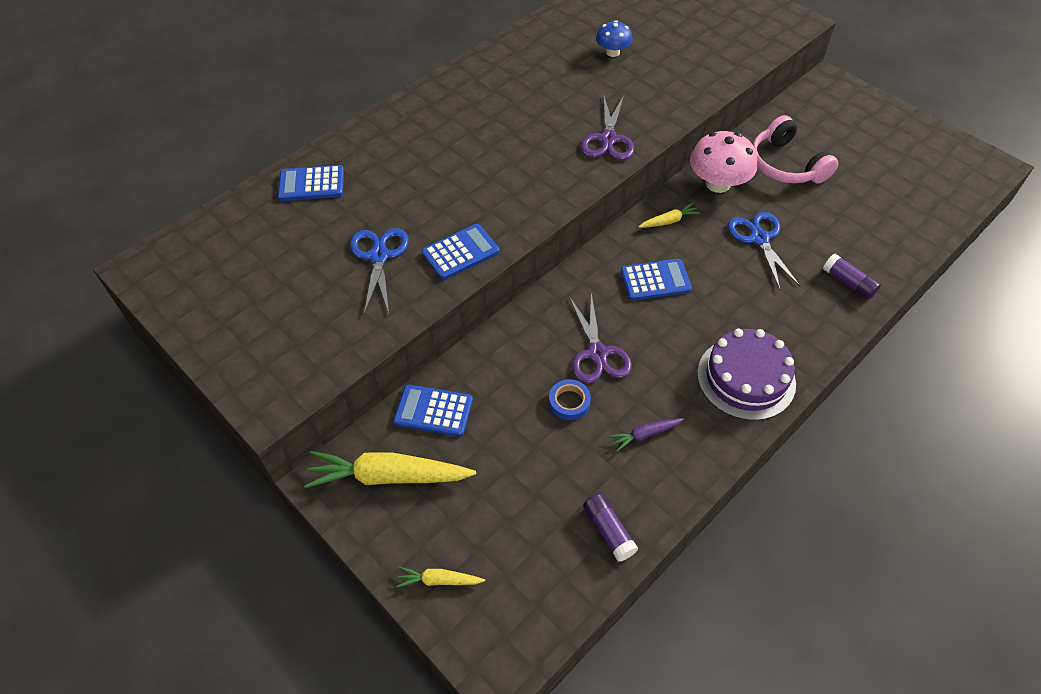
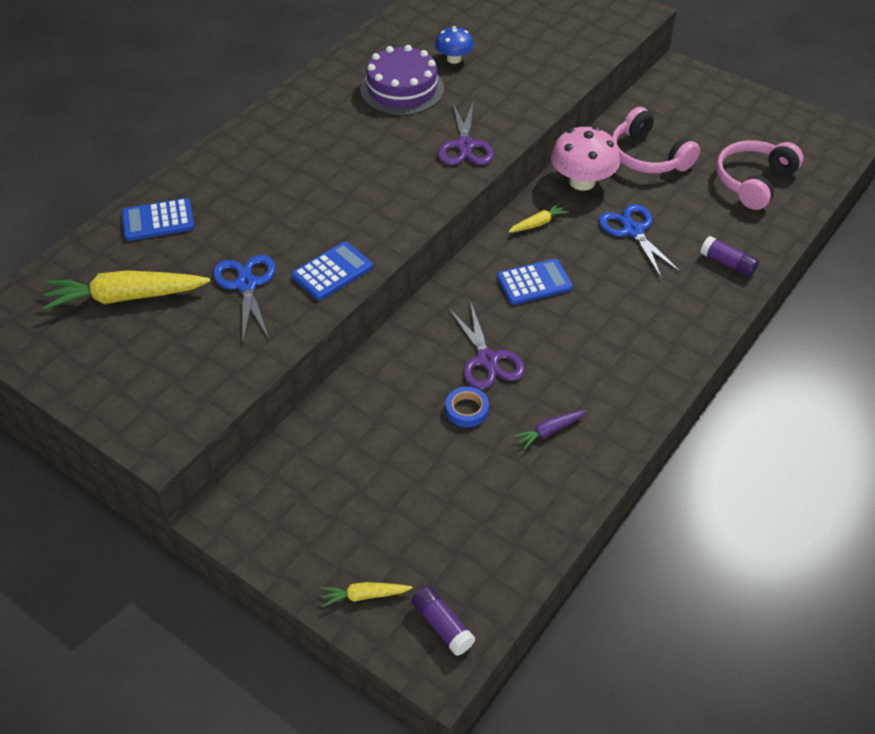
camera: 10 degrees left, 5 degrees down
yellow carrot [304,451,476,488] -> yellow carrot moved to [42,270,210,310]
blue calculator [393,384,473,437] -> none
purple glue stick [583,493,638,562] -> purple glue stick moved to [411,585,475,656]
purple cake [697,328,796,421] -> purple cake moved to [360,45,444,115]
none -> pink headphones [716,140,803,210]

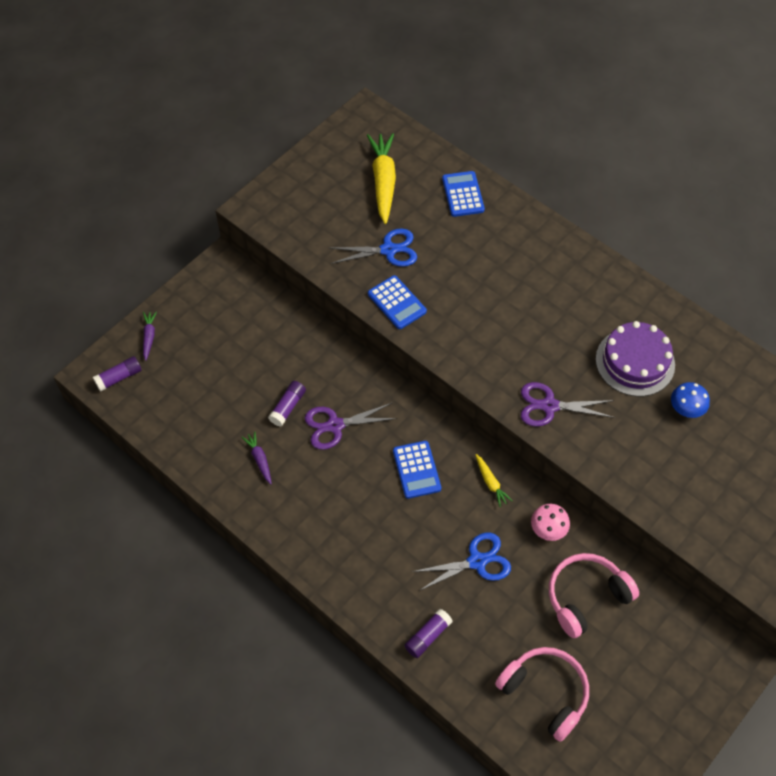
camera: 95 degrees right, 10 degrees up
yellow carrot [321,582,412,607] -> purple carrot [143,311,157,361]
blue tape [445,387,489,427] -> purple glue stick [268,381,306,426]
pink mushroom [551,126,620,191] -> pink mushroom [531,504,570,541], size x0.59

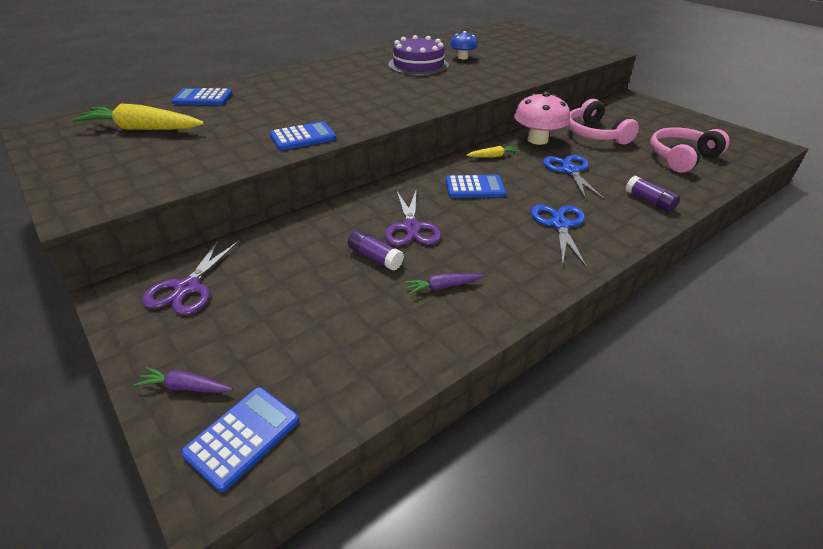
camera: 80 degrees left, 20 degrees down
purple glue stick [93,356,142,392] -> blue calculator [181,387,299,492]
blue scissors [331,228,417,267] -> blue scissors moved to [531,205,587,268]
purple scissors [521,382,615,427] -> purple scissors moved to [142,238,240,315]
pink mushroom [531,504,570,541] -> pink mushroom [514,92,570,145], size x1.70

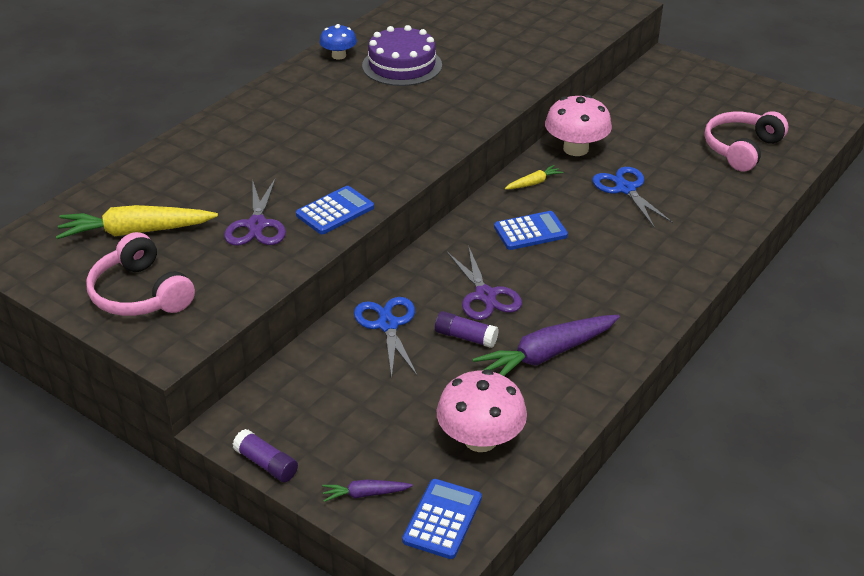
camera: 15 degrees left, 0 degrees up
purple scissors [142,238,240,315] -> purple scissors moved to [224,178,286,245]
blue calculator [172,88,233,105] -> none
purple carrot [405,273,483,294] -> purple carrot [472,315,620,376], size x2.07
blue mushroom [450,31,478,59] -> blue mushroom moved to [320,24,357,59]
blue scissors [531,205,587,268] -> blue scissors moved to [354,297,417,378]
pink headphones [567,99,639,144] -> pink headphones moved to [86,232,195,316]
purple glue stick [626,176,680,212] -> purple glue stick moved to [232,429,298,482]
none -> pink mushroom [437,369,527,452]

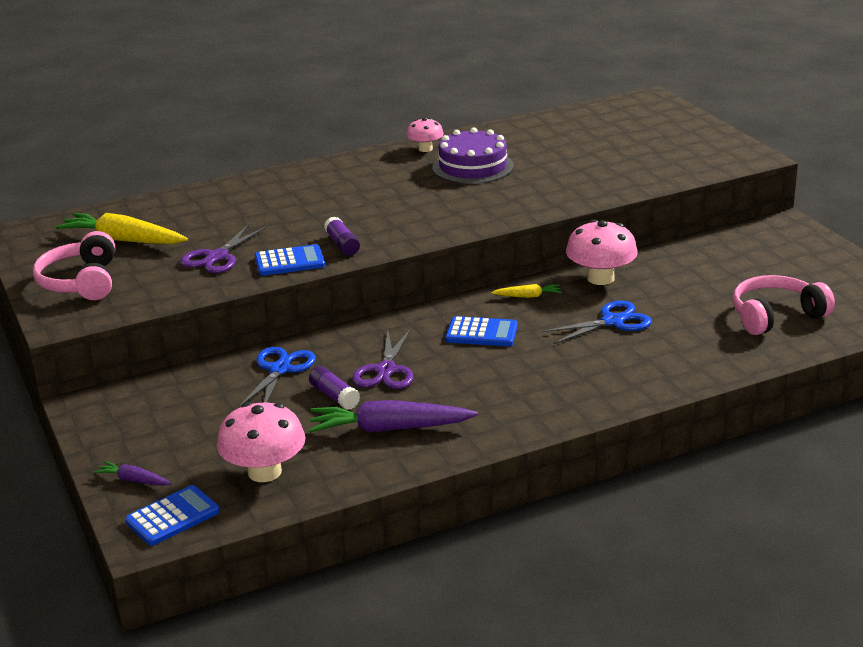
camera: 30 degrees right, 10 degrees down
purple glue stick [232,429,298,482] -> purple glue stick moved to [324,217,360,256]
blue mushroom [320,24,357,59] -> pink mushroom [406,117,444,152]
blue scissors [592,167,673,227] -> blue scissors turned 60 degrees clockwise [542,300,652,344]

